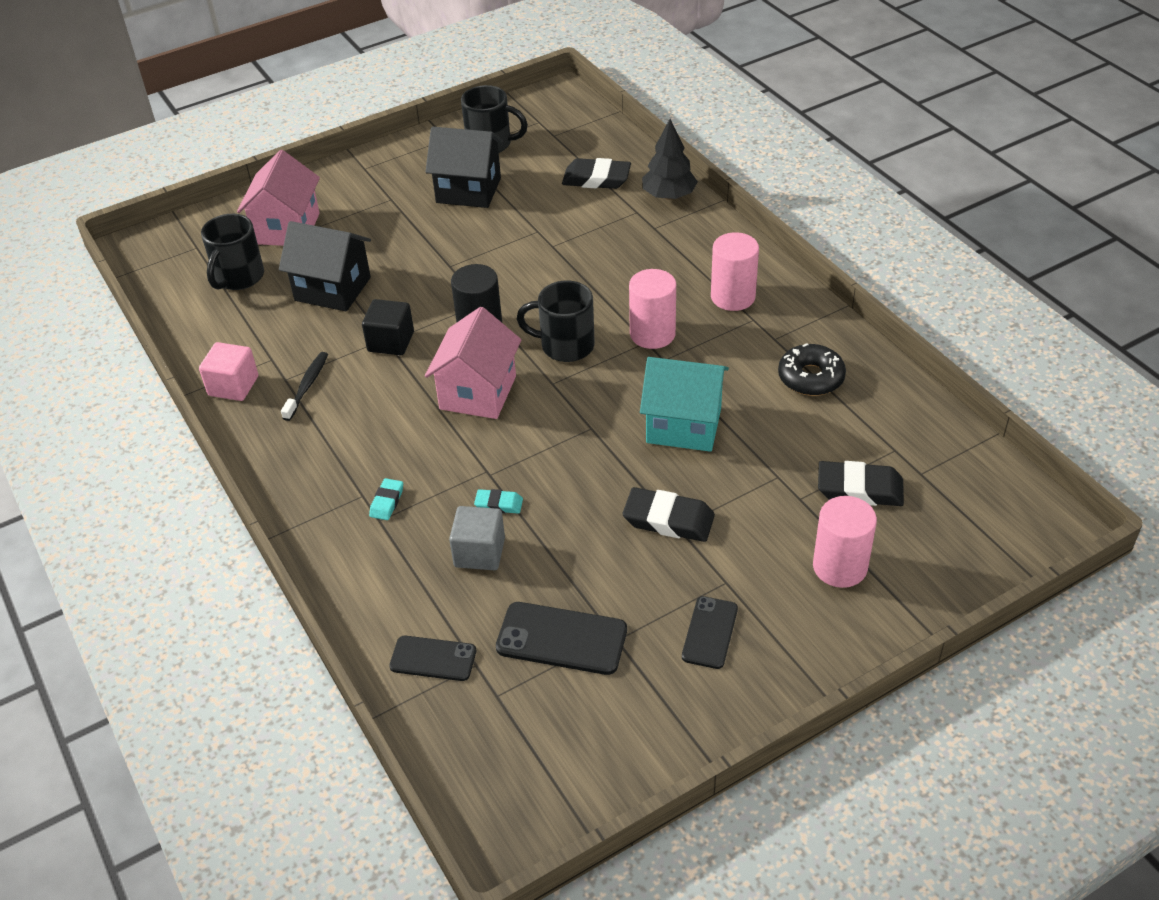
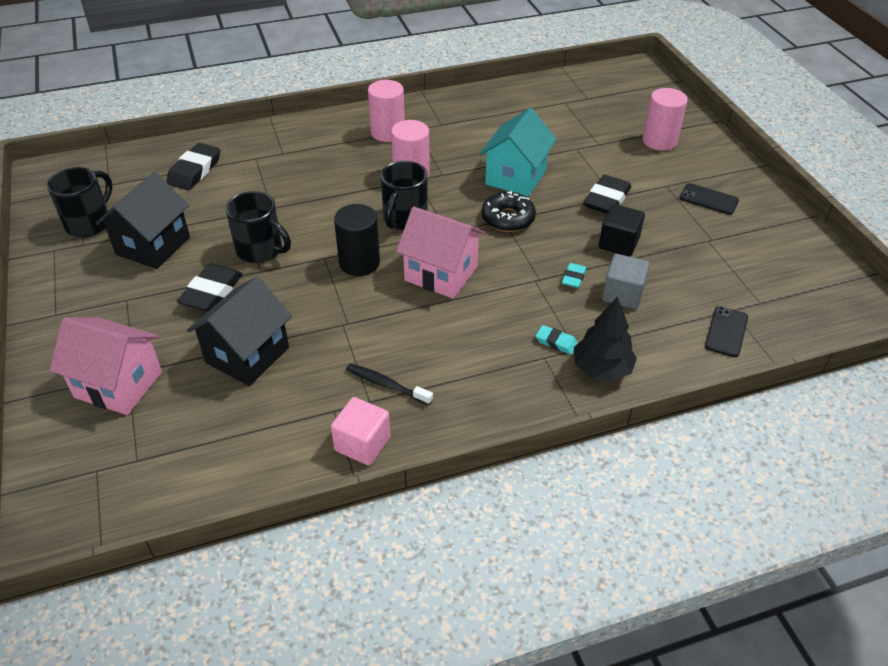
camera: 80 degrees left, 0 degrees up
black mug [201,214,264,290] -> black mug moved to [226,191,291,263]
black cube [362,299,414,355] -> black cube moved to [599,204,645,257]
black phone [496,602,627,675] -> none
black tree [642,119,698,200] -> black tree moved to [574,297,637,381]
black donut [778,343,846,396] -> black donut moved to [482,191,536,232]
black eraser [818,461,904,506] -> black eraser moved to [177,263,243,312]

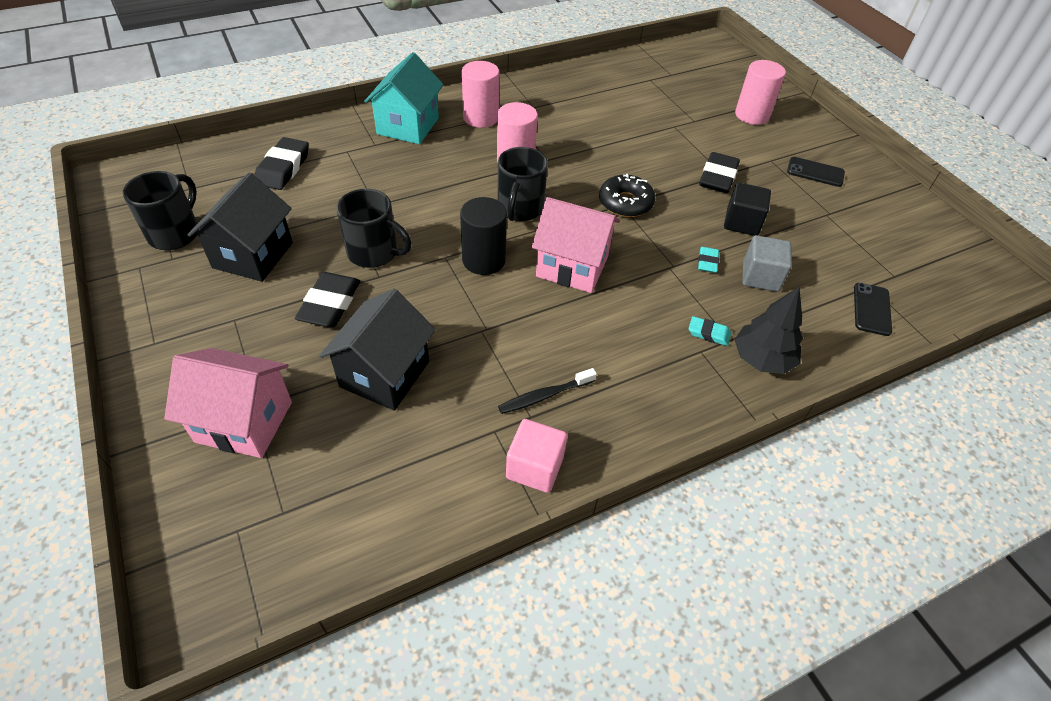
camera: 10 degrees left, 5 degrees up
black toothbrush [346,364,433,405] -> black toothbrush turned 45 degrees counterclockwise [498,368,597,414]
turquoise house [480,108,557,197] -> turquoise house moved to [364,52,444,144]

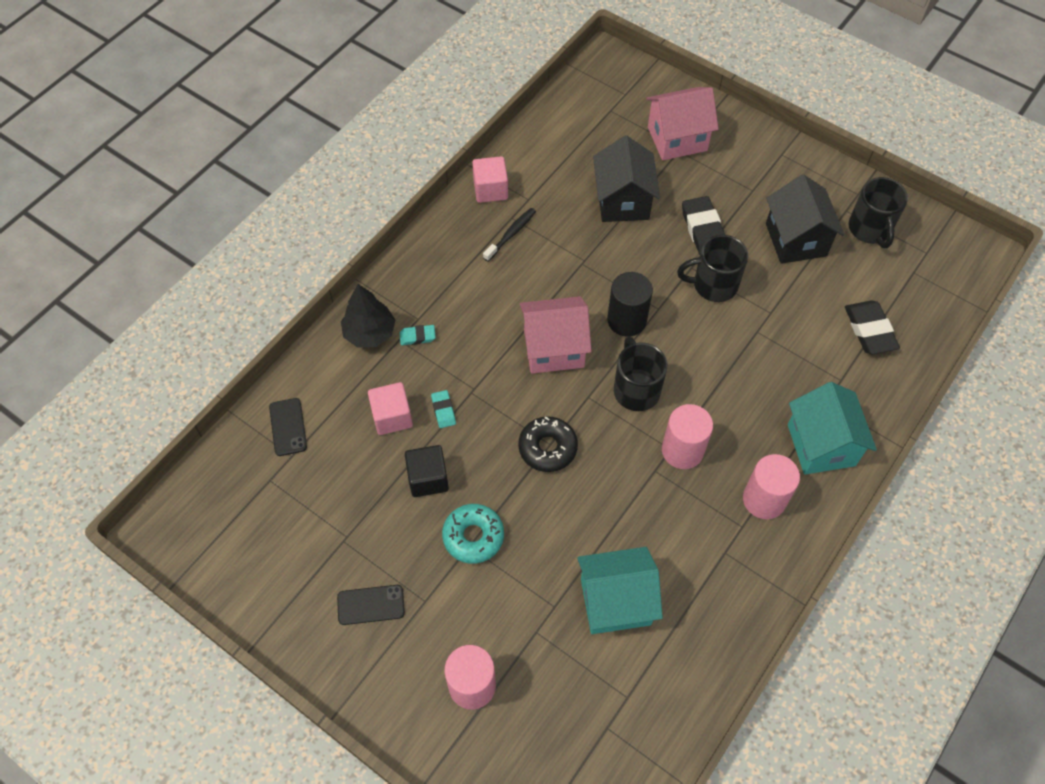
camera: 155 degrees right, 10 degrees up
black eraser [699,152,740,193] -> turquoise donut [442,504,504,564]
grey cube [743,235,792,292] -> pink cube [368,382,413,435]
none -> turquoise house [577,547,663,634]

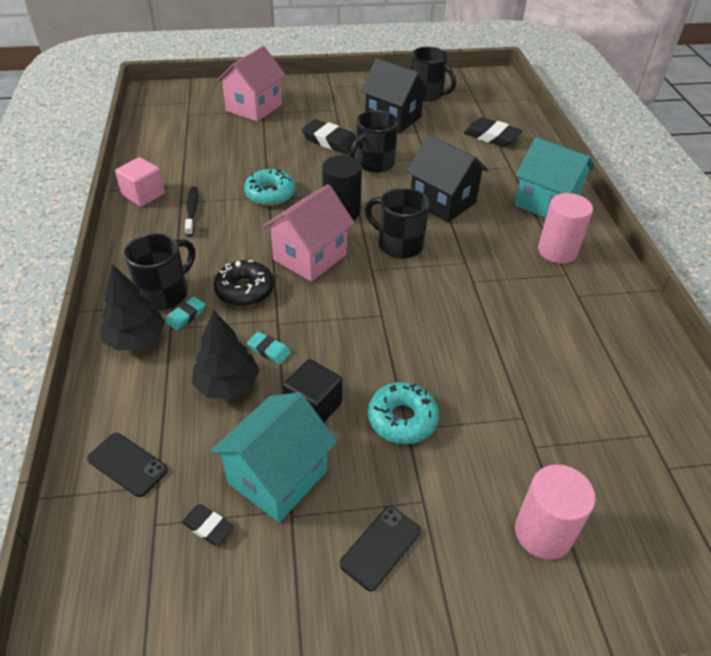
camera: 45 degrees left, 15 degrees down
pink cube [368,382,413,435] -> black tree [192,310,260,399]
black donut [518,416,578,472] -> black donut moved to [214,260,274,306]
turquoise house [577,547,663,634] -> turquoise house moved to [210,392,337,522]
black house [593,135,660,222] -> black house moved to [406,135,488,222]
pink cylinder [662,404,713,469] -> none
none -> black mug [124,233,195,310]
none -> black eraser [182,504,234,545]
none -> turquoise donut [244,169,295,206]

